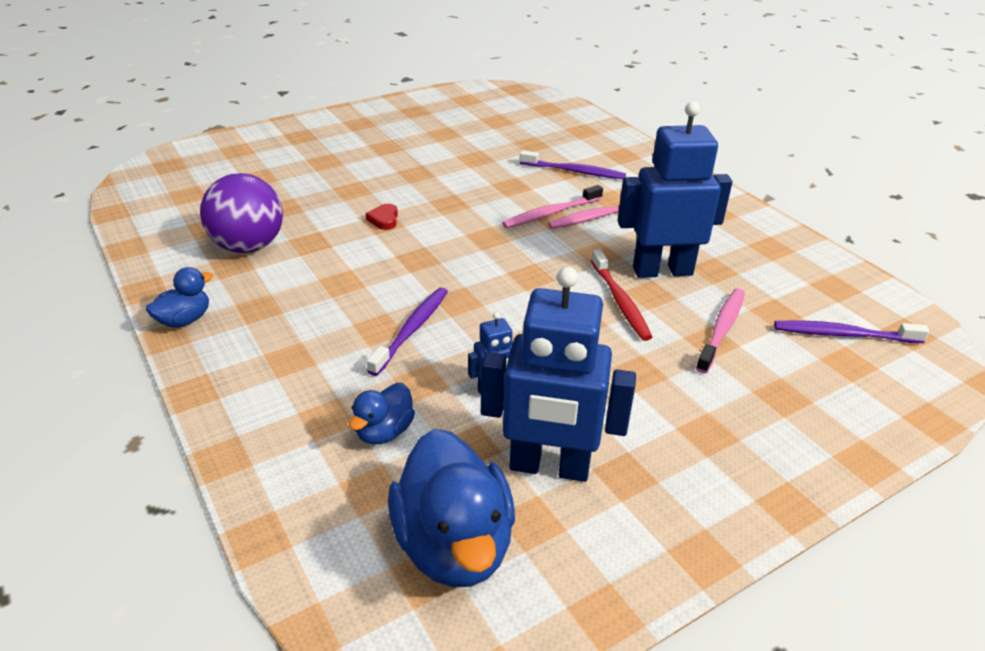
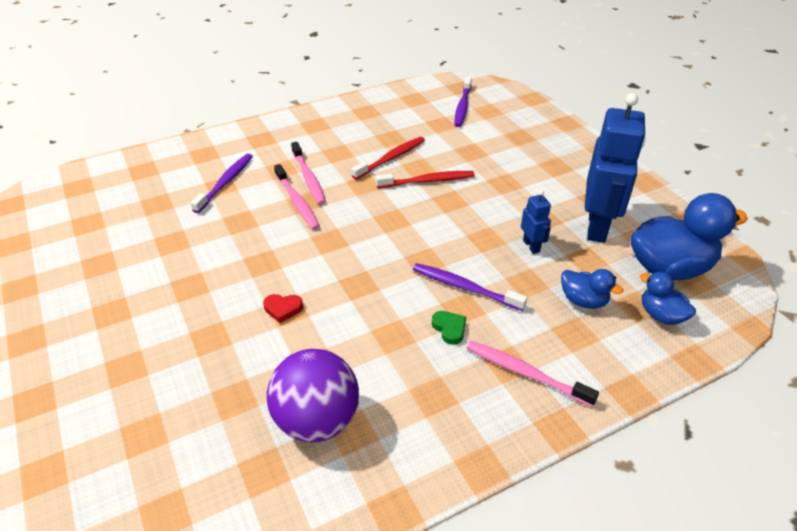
camera: 85 degrees left, 5 degrees up
blue duck [146,267,213,328] -> blue duck moved to [640,272,696,325]
blue robot [617,101,732,278] -> red toothbrush [352,137,425,179]
pink toothbrush [696,288,745,373] -> pink toothbrush moved to [467,341,599,407]
none -> green heart [432,311,466,345]

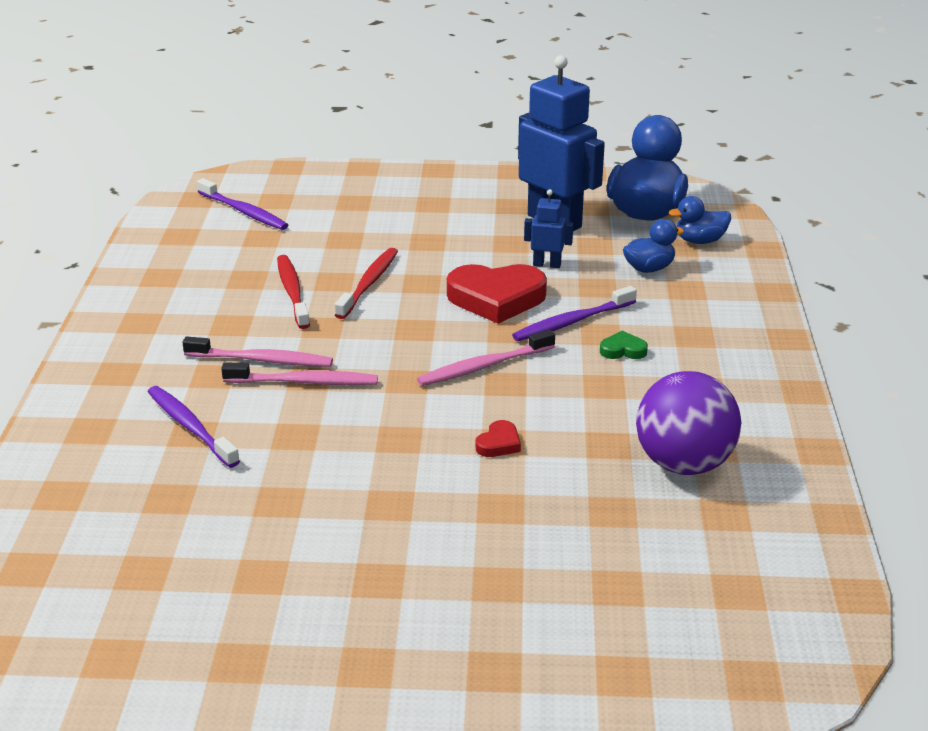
camera: 60 degrees left, 10 degrees down
pink toothbrush [467,341,599,407] -> pink toothbrush moved to [417,330,555,386]
none -> red heart [447,264,547,324]

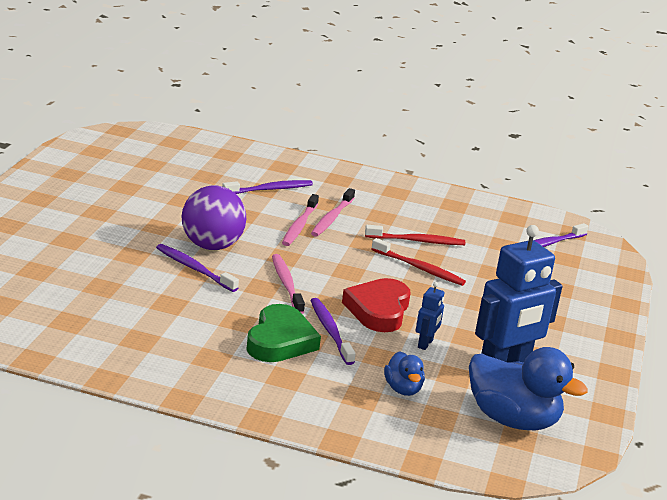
camera: 100 degrees right, 5 degrees down
red heart [476,420,521,457] -> purple toothbrush [156,244,239,292]
green heart [600,331,648,359] -> green heart [246,304,321,362], size x2.24
purple ball [636,371,741,475] -> purple ball moved to [181,186,246,250]
blue duck [669,196,731,244] -> none

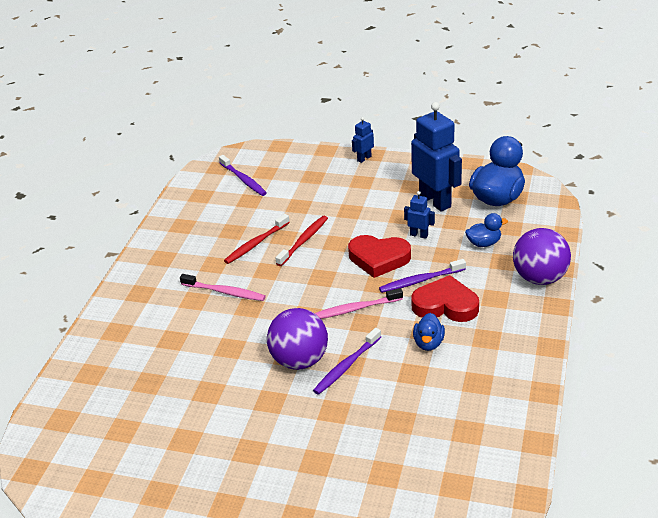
camera: 85 degrees left, 10 degrees up
purple toothbrush [222,180,313,194] -> none
green heart [246,304,321,362] -> red heart [411,275,479,322]
pink toothbrush [282,194,319,246] -> none
red toothbrush [365,225,465,245] -> red toothbrush turned 135 degrees counterclockwise [224,214,290,264]
none -> blue robot [352,117,374,163]
none -> blue duck [413,313,445,351]
none -> purple ball [513,228,571,285]

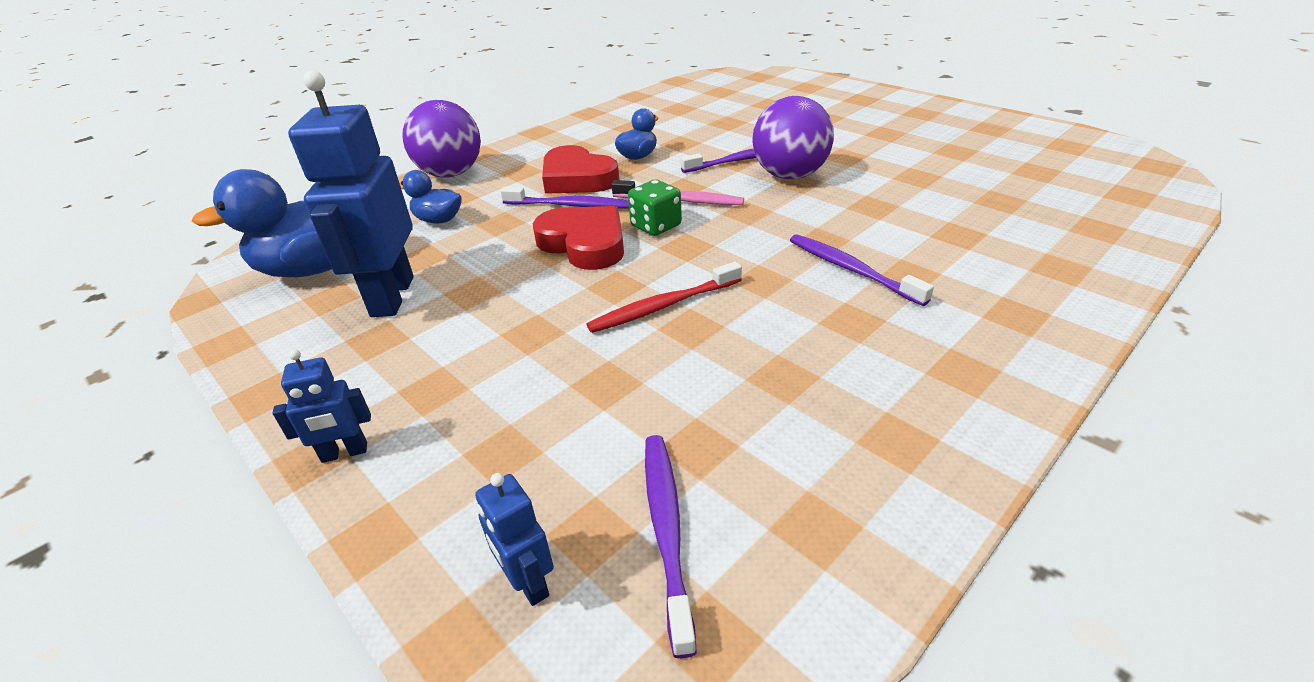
camera: 150 degrees left, 0 degrees up
pink toothbrush [180,274,266,301] -> purple toothbrush [790,234,934,306]
red toothbrush [224,214,290,264] -> none
blue robot [404,191,435,239] -> blue robot moved to [475,473,554,606]
none -> green dice [628,180,682,236]

